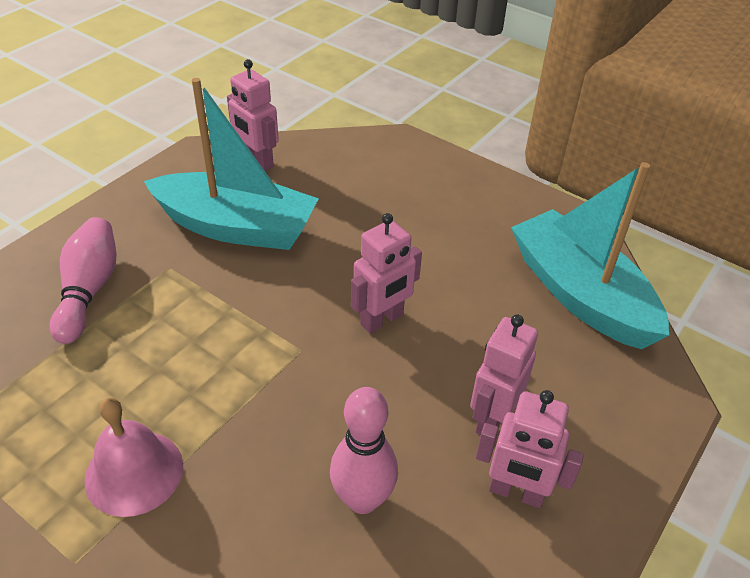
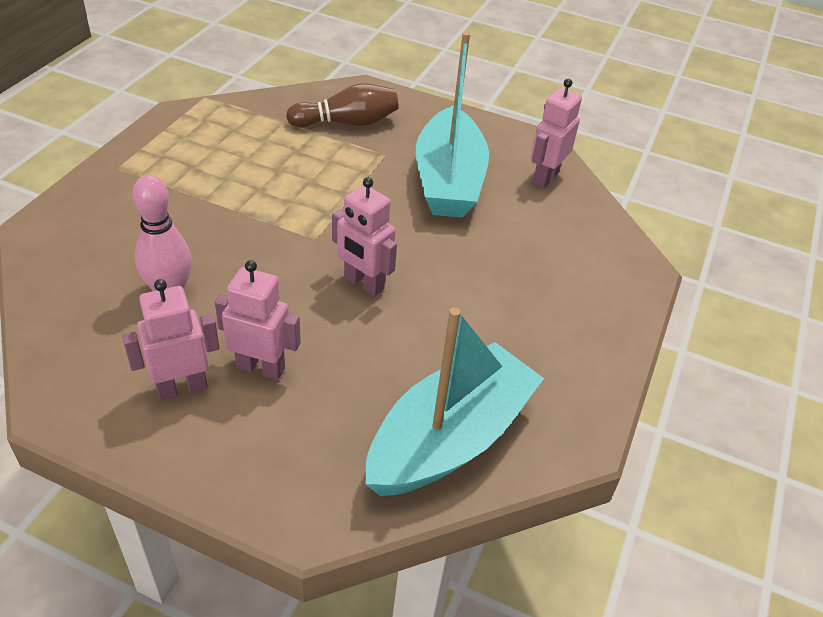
camera: 75 degrees right, 0 degrees up
pink bowling pin [50,217,116,344] -> brown bowling pin [286,83,399,128]
pink bell [84,398,183,517] -> none
pink robot [476,390,584,508] -> pink robot turned 60 degrees clockwise [122,279,219,400]

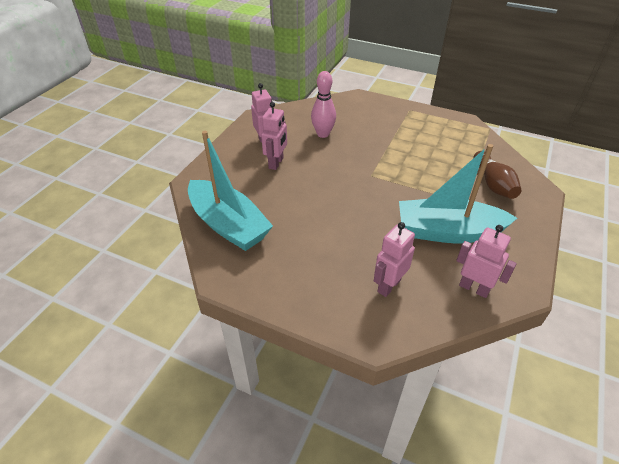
camera: 95 degrees right, 0 degrees up
pink robot [332,177,397,296] -> pink robot moved to [374,222,415,297]

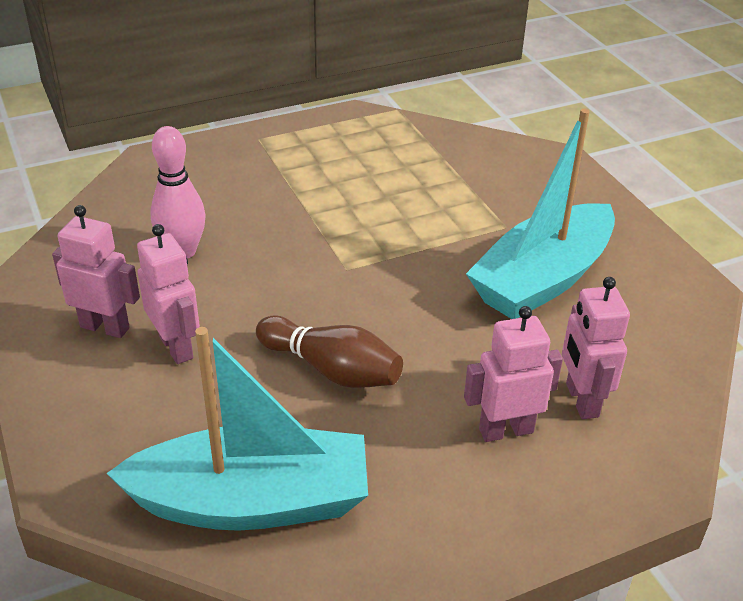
camera: 50 degrees left, 5 degrees down
pink robot [456,225,517,298] -> pink robot moved to [464,306,563,442]
brown bowling pin [473,151,522,199] -> brown bowling pin moved to [256,315,403,388]

